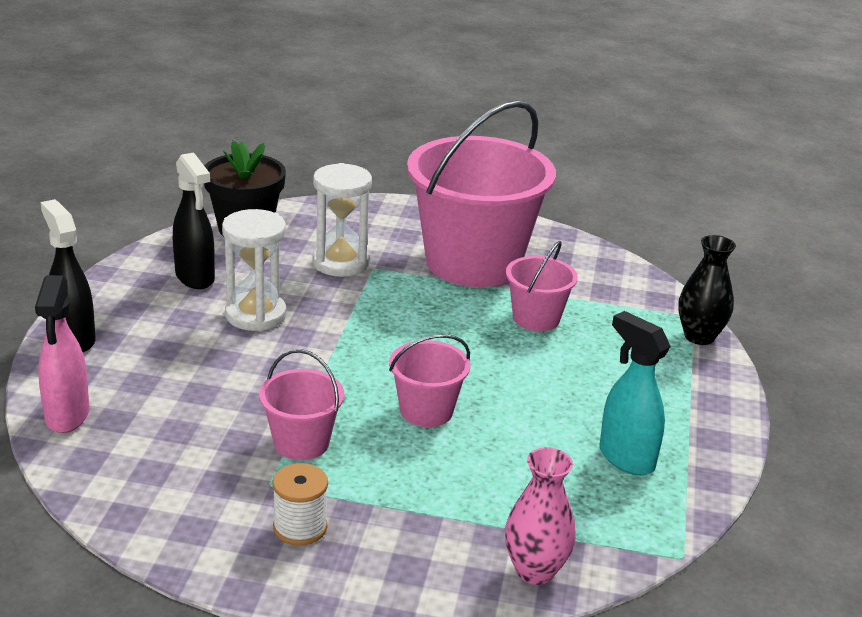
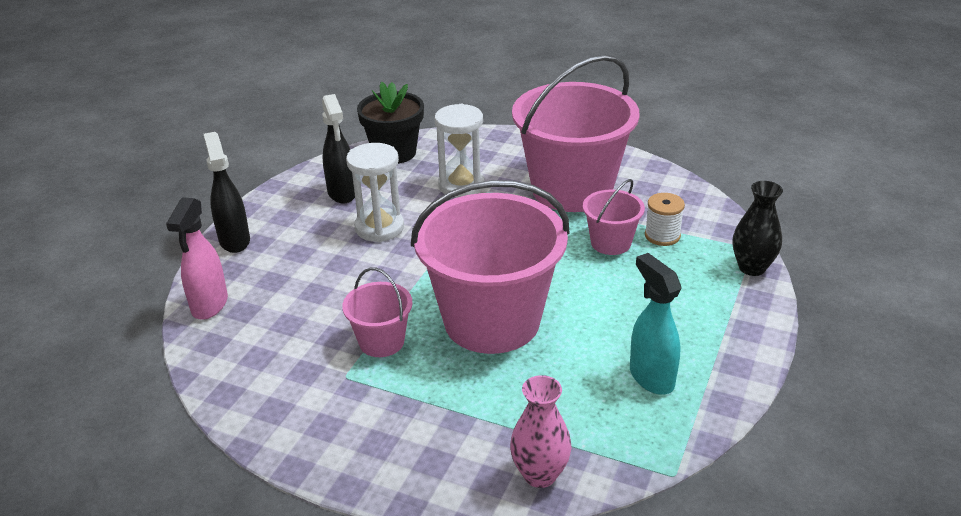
camera: 15 degrees right, 5 degrees up
white spool [273,463,328,546] -> white spool moved to [645,193,685,246]
pink bucket [389,334,470,427] -> pink bucket [411,180,570,354], size x2.17

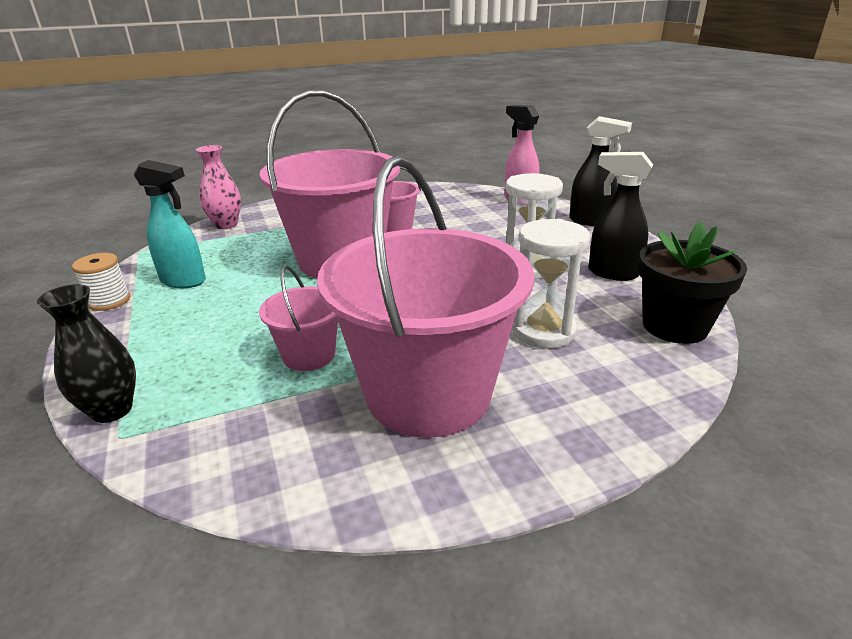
camera: 135 degrees right, 5 degrees down
white spool [645,193,685,246] -> white spool moved to [72,253,130,311]

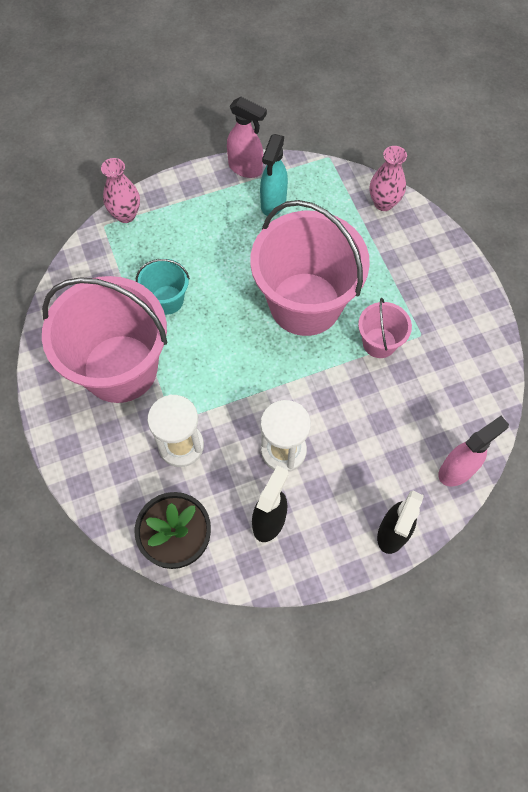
camera: 90 degrees right, 35 degrees up
black vase [37,284,136,423] -> pink vase [101,158,140,223]
white spool [72,253,130,311] -> pink spray bottle [227,97,267,178]
pink bucket [259,265,338,371] -> turquoise bucket [136,259,190,315]

